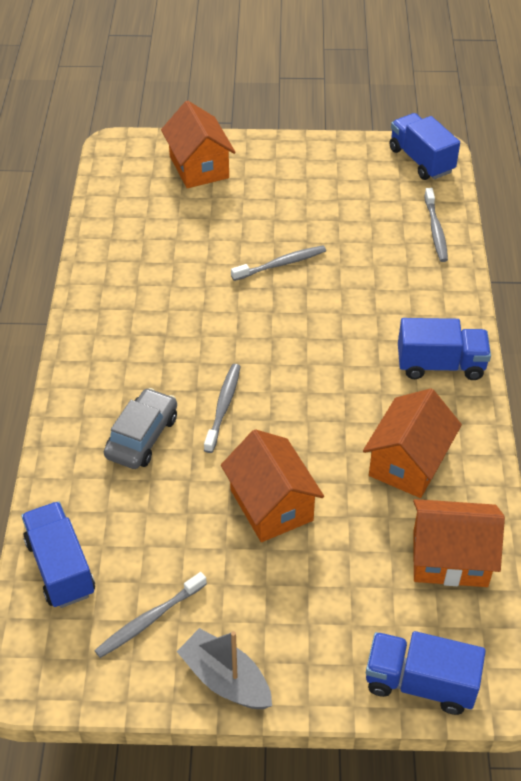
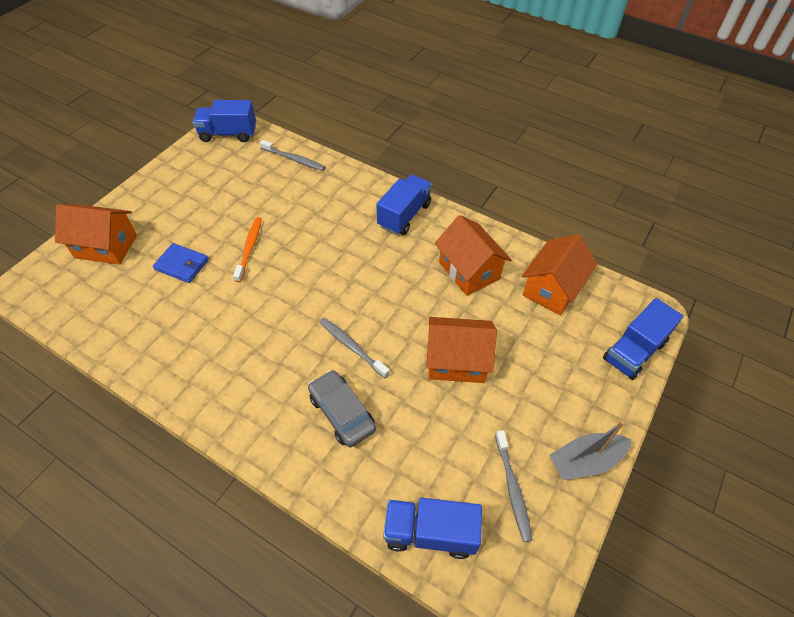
camera: 60 degrees left, 5 degrees up
grey toothbrush [231,245,326,281] -> orange toothbrush [233,217,262,282]
none -> blue wallet [153,243,209,283]

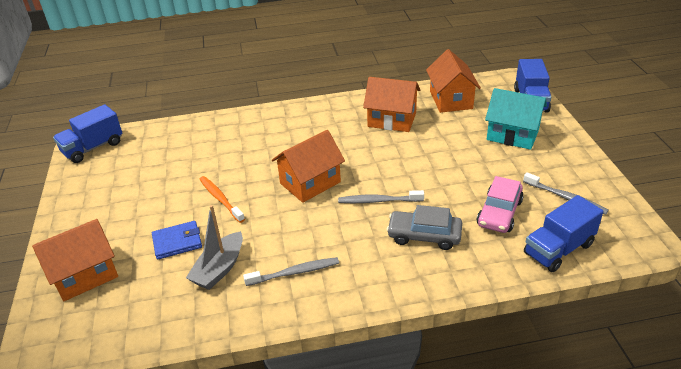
camera: 40 degrees left, 15 degrees down
grey toothbrush [260,140,325,171] -> grey toothbrush moved to [243,257,339,286]
blue truck [376,174,432,235] -> none
orange house [426,317,497,383] -> orange house moved to [272,130,345,203]
grey boat [549,420,632,480] -> grey boat moved to [186,205,243,290]
none -> pink car [477,176,524,233]
none -> turquoise house [485,88,547,150]

